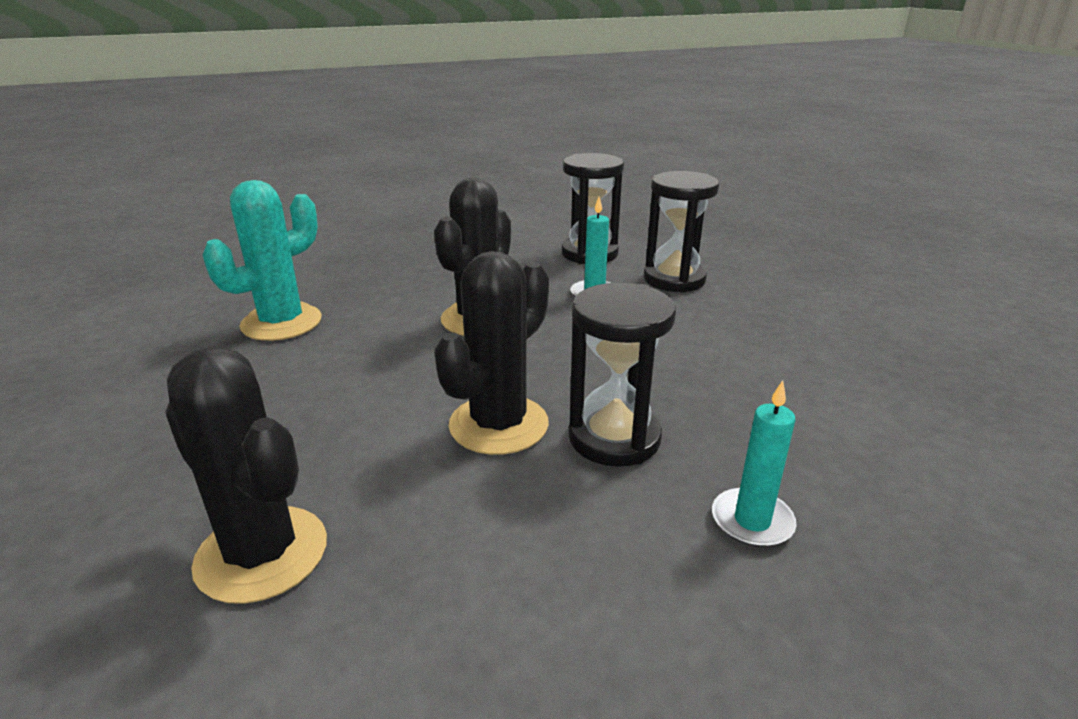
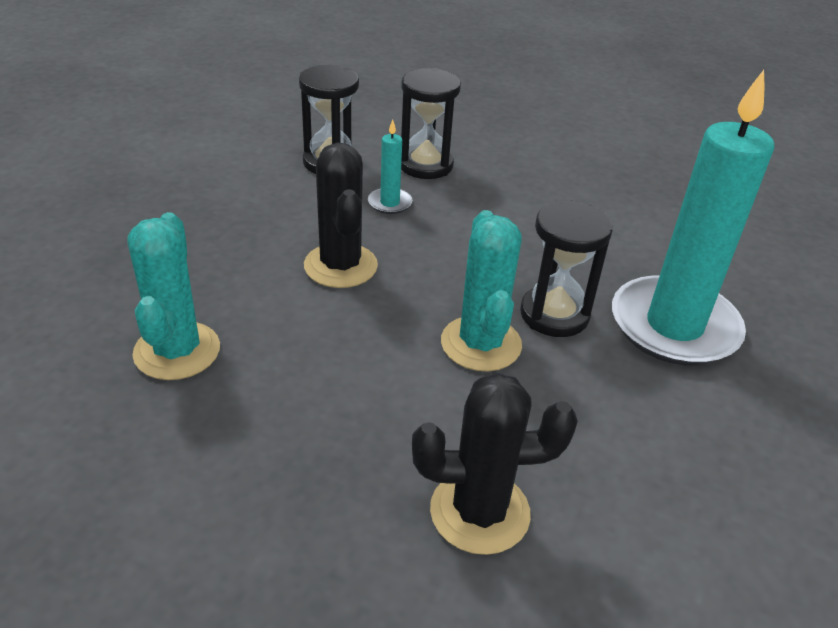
camera: 45 degrees left, 10 degrees up
black cactus [434,251,549,455] -> turquoise cactus [441,210,522,372]
turquoise candle [712,380,797,547] -> turquoise candle [612,70,775,366], size x2.47

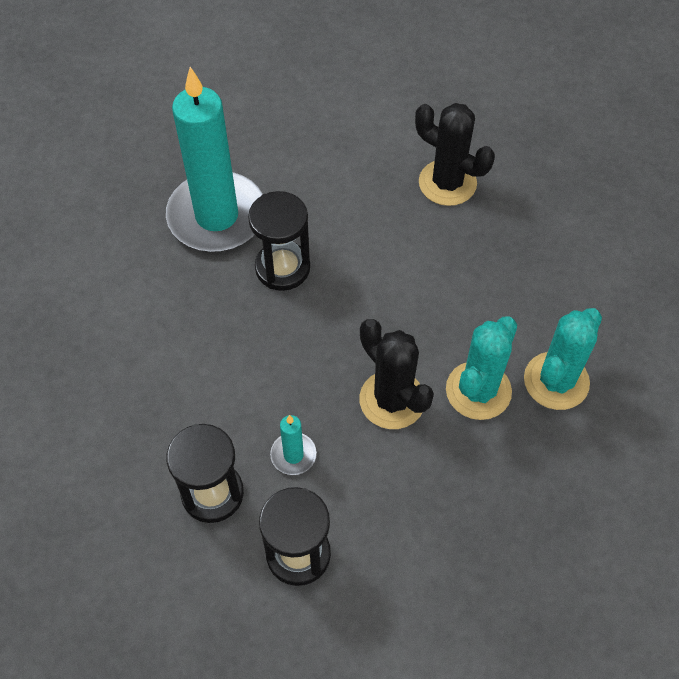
camera: 140 degrees left, 20 degrees up
black cactus [304,143,378,288] -> black cactus turned 60 degrees counterclockwise [359,319,434,429]
turquoise cactus [441,210,522,372] -> turquoise cactus moved to [446,316,517,420]

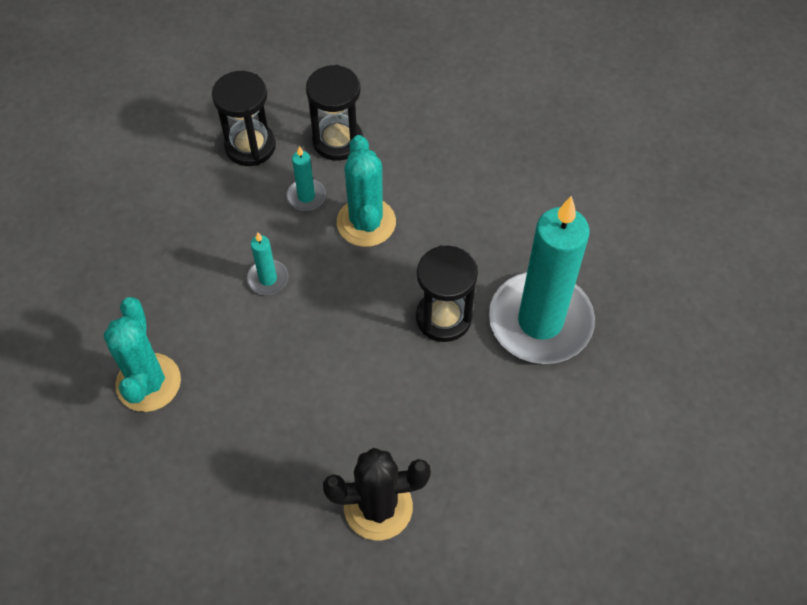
camera: 140 degrees right, 0 degrees up
black cactus [359,319,434,429] -> turquoise candle [247,232,289,295]
turquoise cactus [446,316,517,420] -> turquoise cactus moved to [337,135,396,247]

